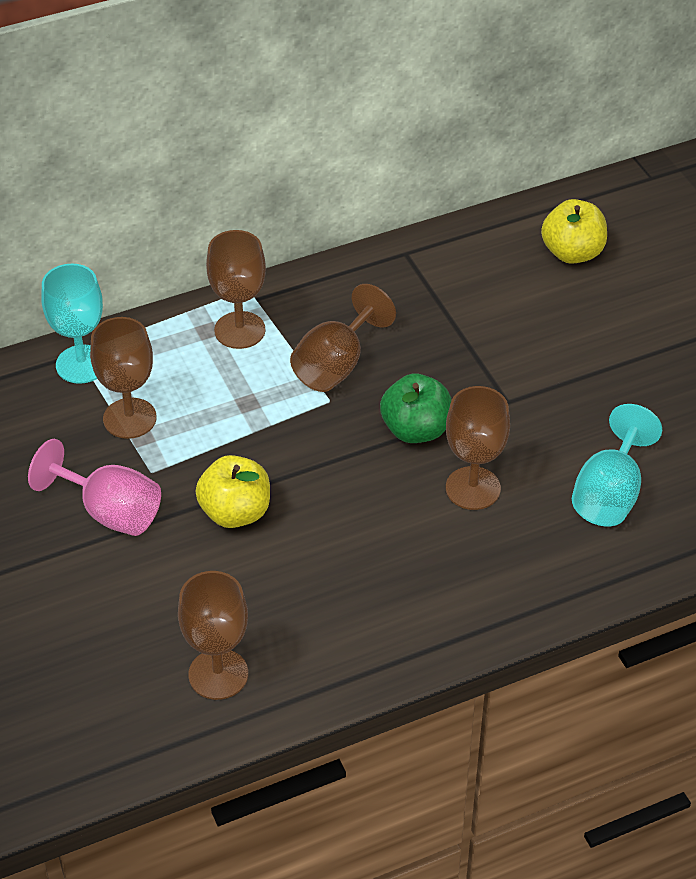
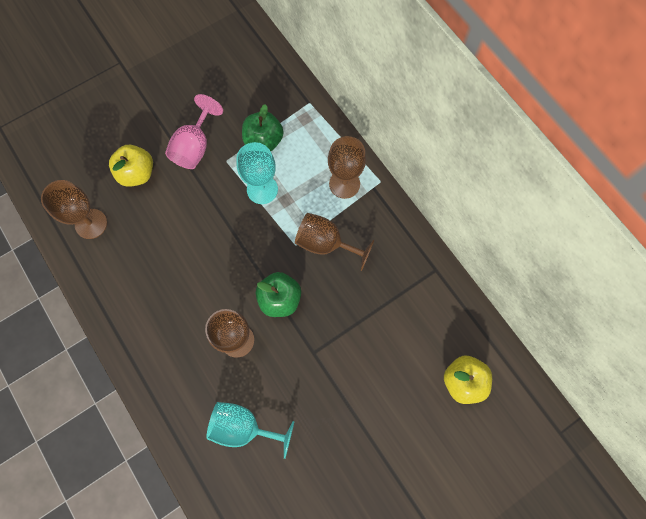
camera: 80 degrees right, 25 degrees up
turquoise goblet [41,264,103,384] -> turquoise goblet moved to [236,142,278,204]
brown goblet [90,317,157,439] -> green apple [242,104,284,151]
yellow apple [195,455,270,528] -> yellow apple moved to [109,145,153,187]

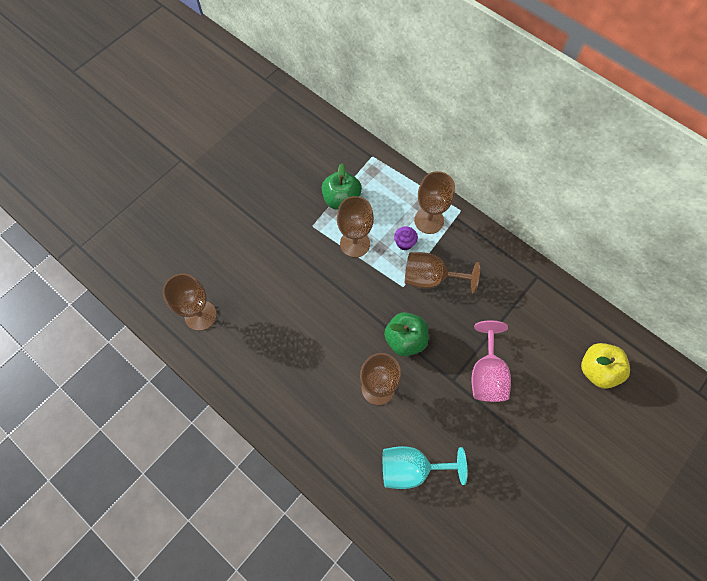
camera: 15 degrees left, 5 degrees down
yellow apple [109,145,153,187] -> none
pink goblet [165,94,223,169] -> pink goblet moved to [472,320,511,402]
turquoise goblet [236,142,278,204] -> brown goblet [337,196,374,258]
none -> purple cupcake [394,226,418,250]

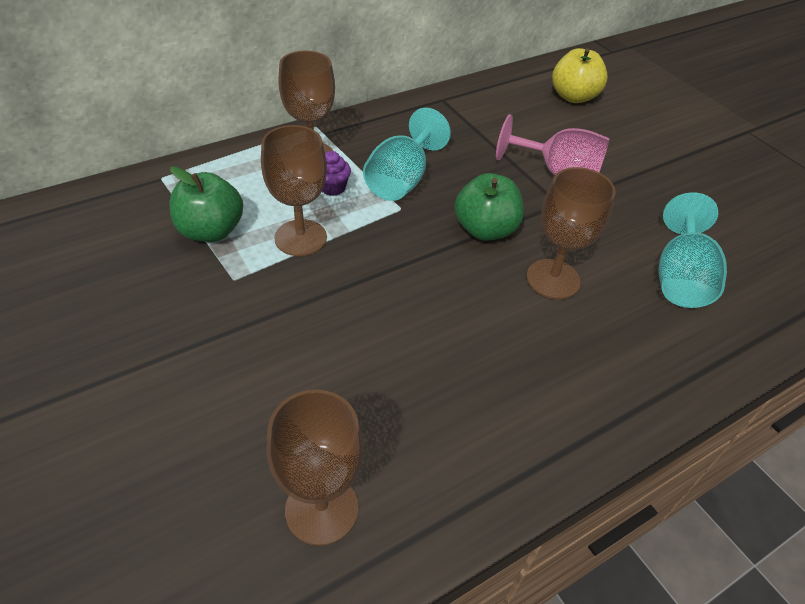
camera: 75 degrees left, 20 degrees down
brown goblet [405,252,480,294] -> turquoise goblet [363,108,451,201]

